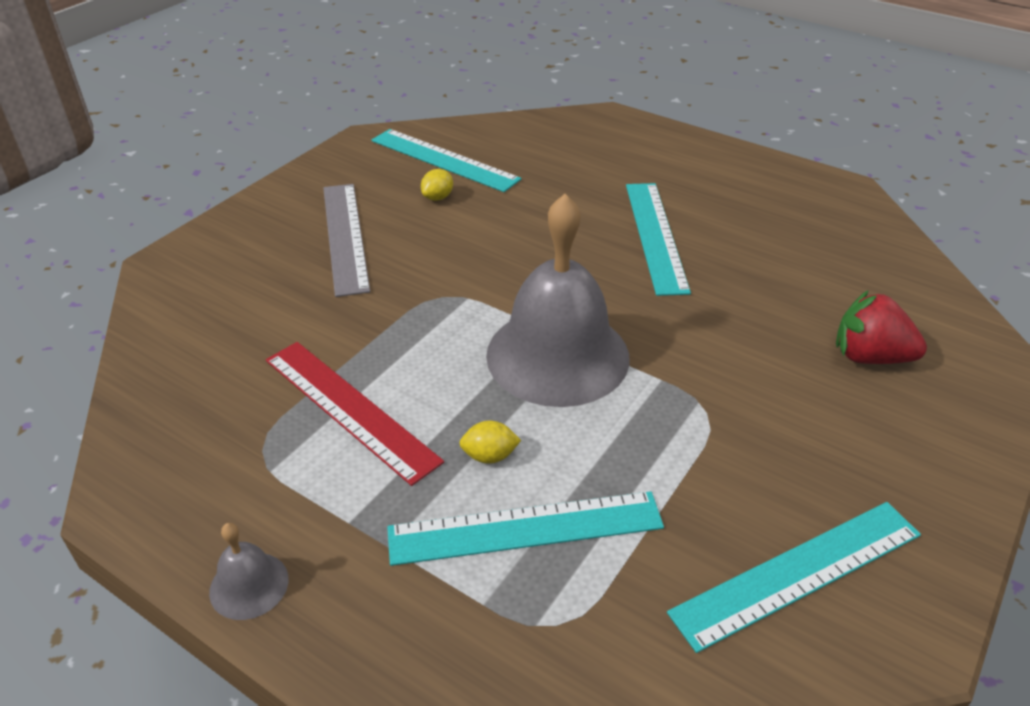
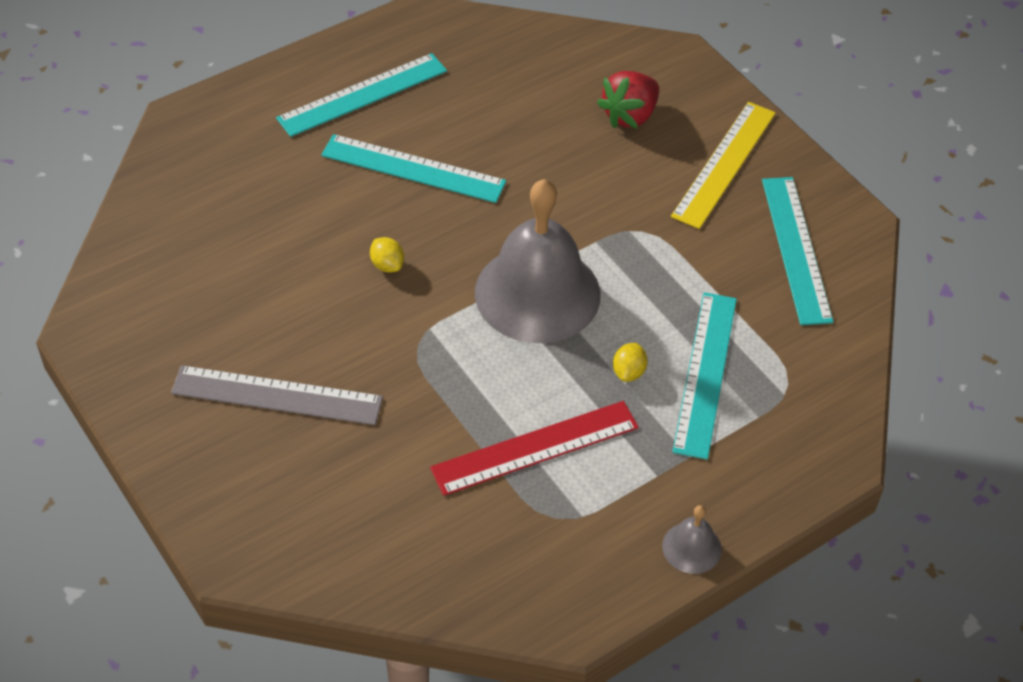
camera: 70 degrees left, 10 degrees up
turquoise ruler [371,129,521,192] -> turquoise ruler moved to [276,53,447,137]
yellow lemon [421,169,453,201] -> yellow lemon moved to [370,237,404,273]
none -> yellow ruler [671,102,776,229]

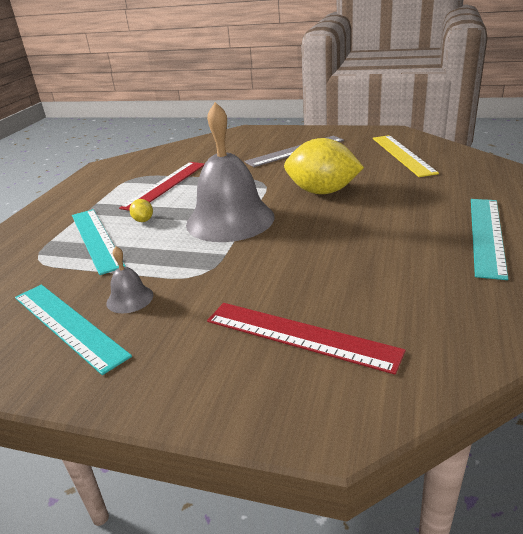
camera: 145 degrees right, 20 degrees down
turquoise ruler [321,134,506,203] -> none
yellow lemon [370,237,404,273] -> yellow lemon [284,138,364,194], size x2.49
red strawberry [597,71,659,129] -> red ruler [207,303,406,375]
grey bell [662,505,722,574] -> grey bell moved to [106,246,153,313]
yellow ruler [671,102,776,229] -> yellow ruler moved to [373,135,439,177]

